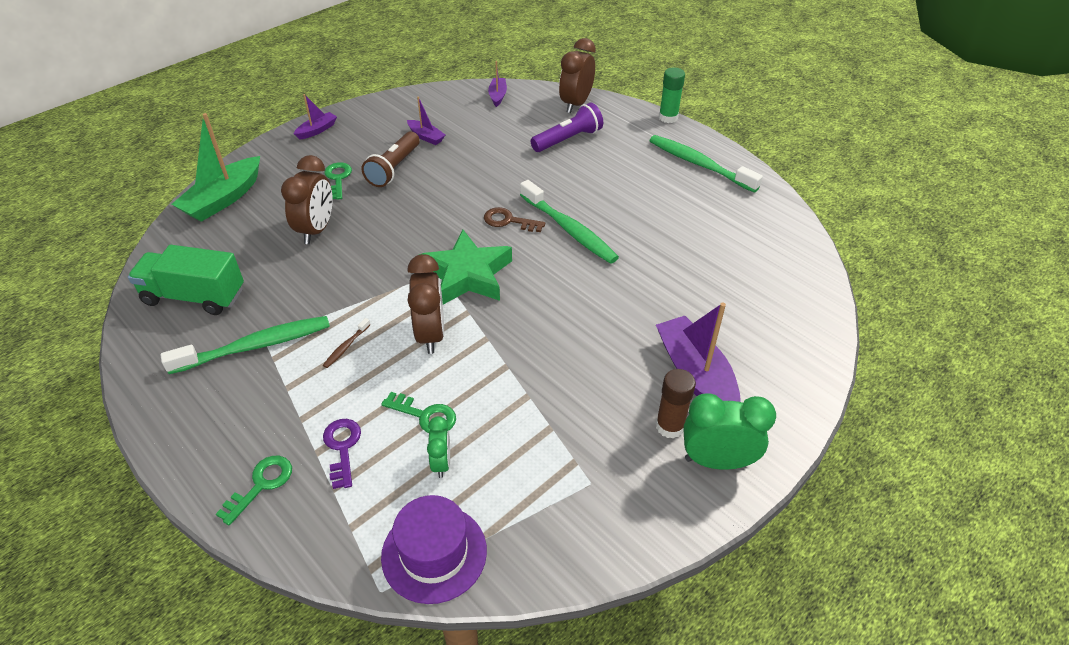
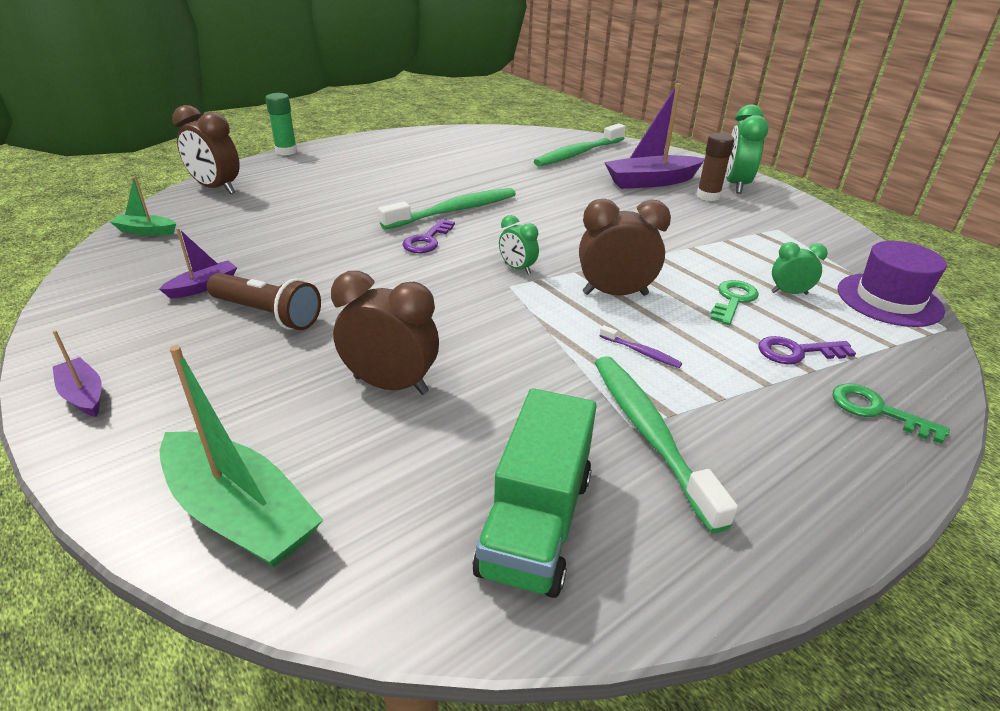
camera: 85 degrees left, 10 degrees down
brown toothbrush [323,318,370,368] -> purple toothbrush [600,325,682,368]
green key [324,162,352,200] -> none
green star [419,230,512,305] -> green clock [499,215,539,275]
brown key [484,207,545,232] -> purple key [402,219,455,253]
purple boat [488,61,507,107] -> green boat [110,176,176,236]
purple flashlight [531,103,603,152] -> none
green toothbrush [649,135,763,192] -> green toothbrush moved to [534,124,626,167]

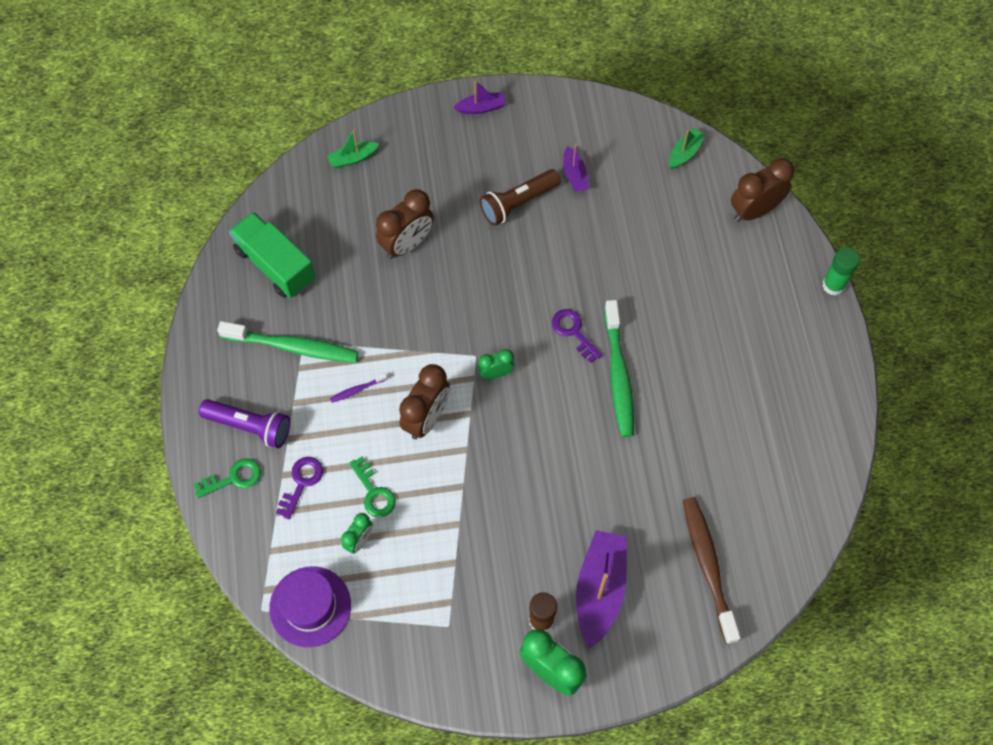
camera: 120 degrees right, 30 degrees up
green boat [160,345,323,567] -> green boat [327,129,379,168], size x0.52
green toothbrush [534,124,626,167] -> brown toothbrush [683,497,741,644]
none -> purple flashlight [199,399,290,448]

